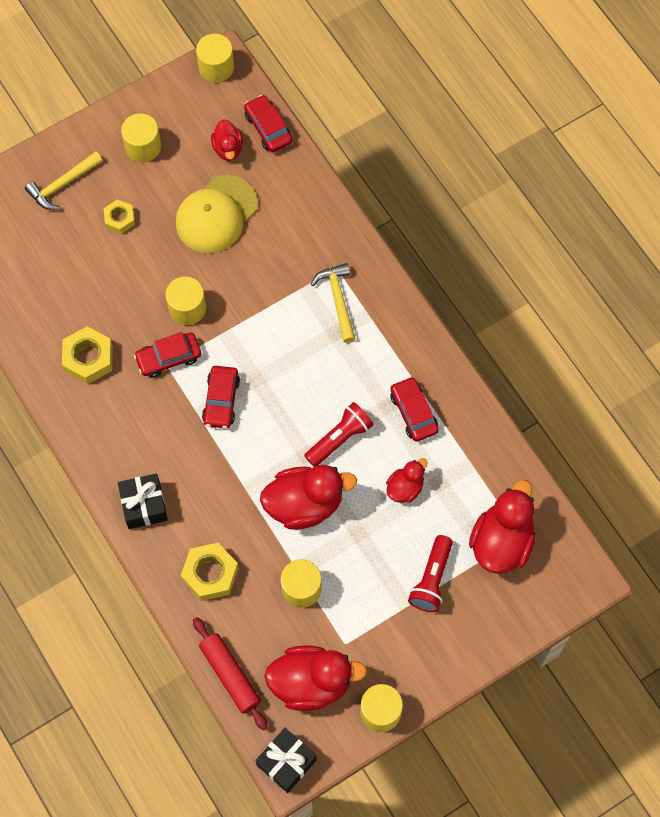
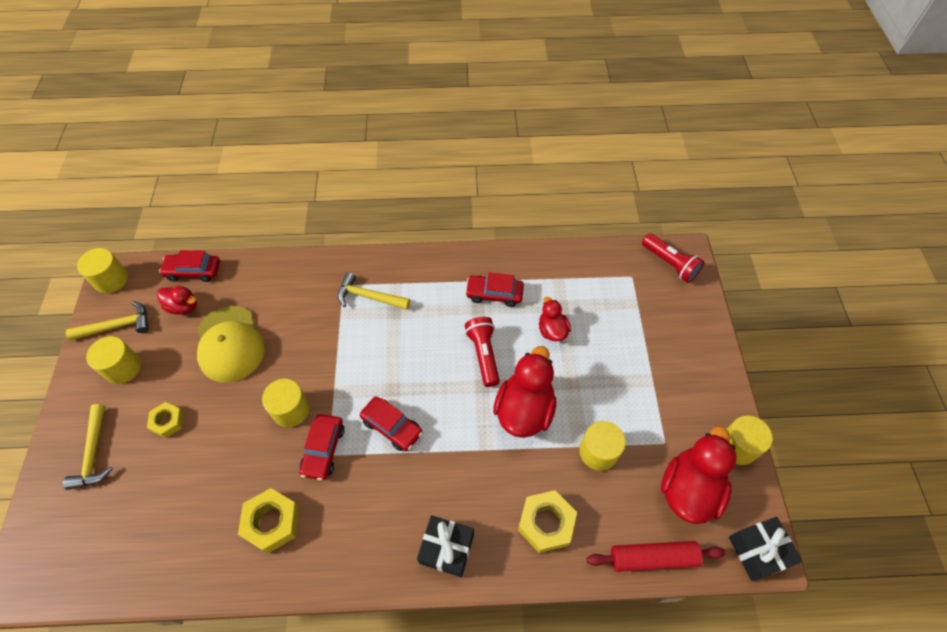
camera: 60 degrees left, 10 degrees down
red flashlight [408,535,453,612] -> red flashlight moved to [642,233,704,283]
red duck [469,480,536,574] -> none
none -> yellow hammer [66,301,149,340]

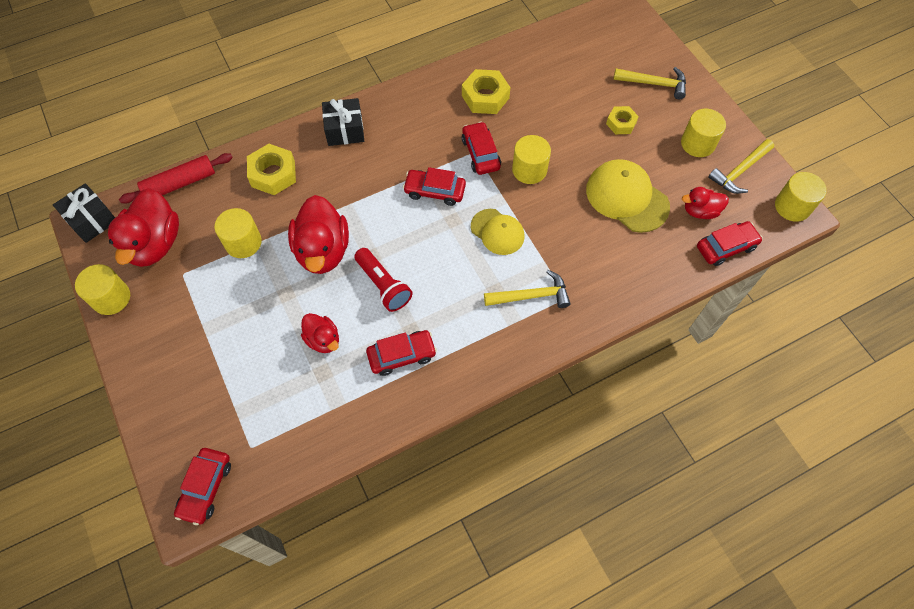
camera: 155 degrees right, 5 degrees up
yellow hammer [63,404,113,490] -> yellow hammer turned 135 degrees clockwise [613,67,686,99]
red flashlight [642,233,704,283] -> red car [174,448,231,525]
none -> yellow cap [471,209,525,255]

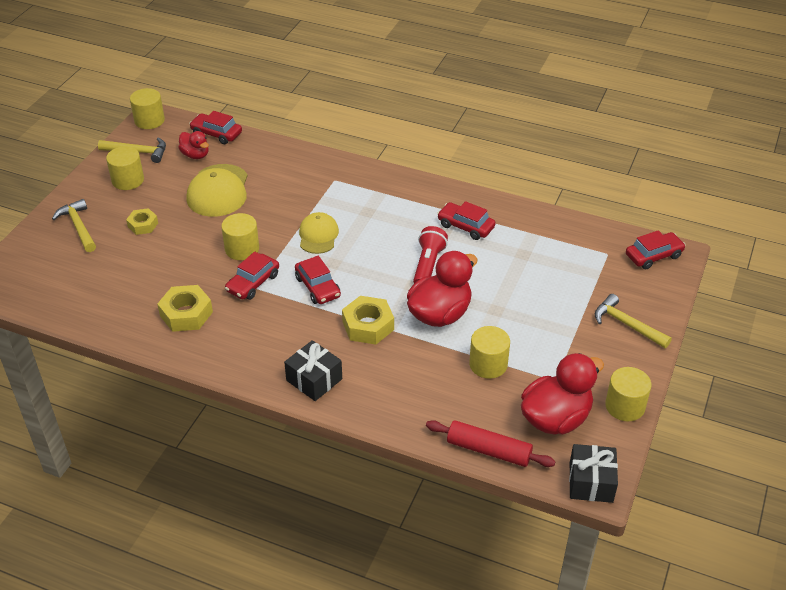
camera: 130 degrees left, 20 degrees down
yellow nut [247,144,296,195] -> yellow nut moved to [342,296,394,345]
red duck [301,313,339,353] -> none
yellow hammer [484,270,570,308] -> yellow hammer moved to [595,294,672,348]

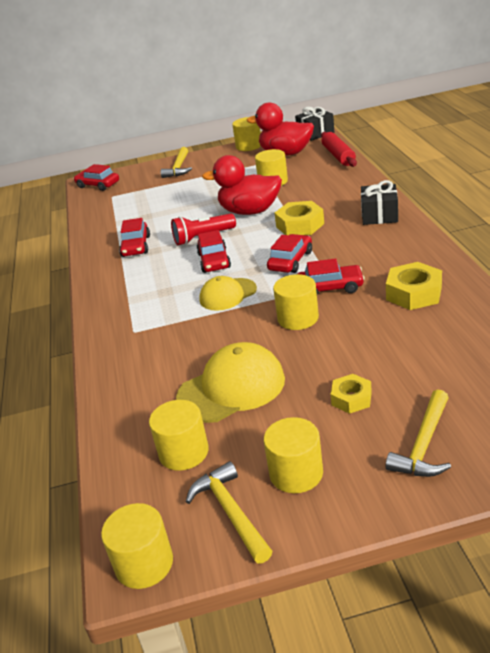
camera: 120 degrees left, 10 degrees down
red duck [178,131,209,159] -> yellow cylinder [149,400,209,471]
red car [189,111,242,144] -> red car moved to [197,230,231,273]

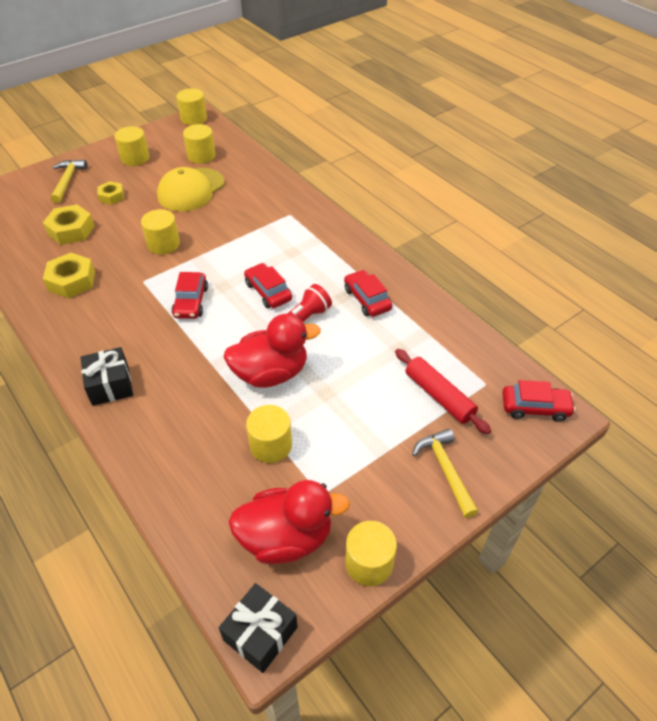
camera: 150 degrees right, 15 degrees up
yellow hammer [186,461,272,563] -> none
yellow cap [199,276,257,311] -> none
yellow nut [275,201,324,235] -> yellow nut moved to [43,204,94,245]
red car [297,258,365,295] -> none
red rolling pin [321,132,357,167] -> red rolling pin moved to [395,349,491,434]

